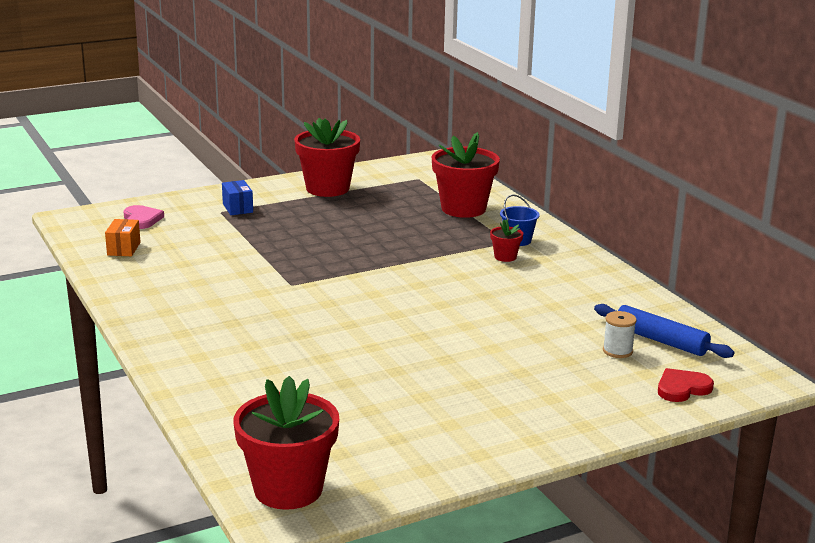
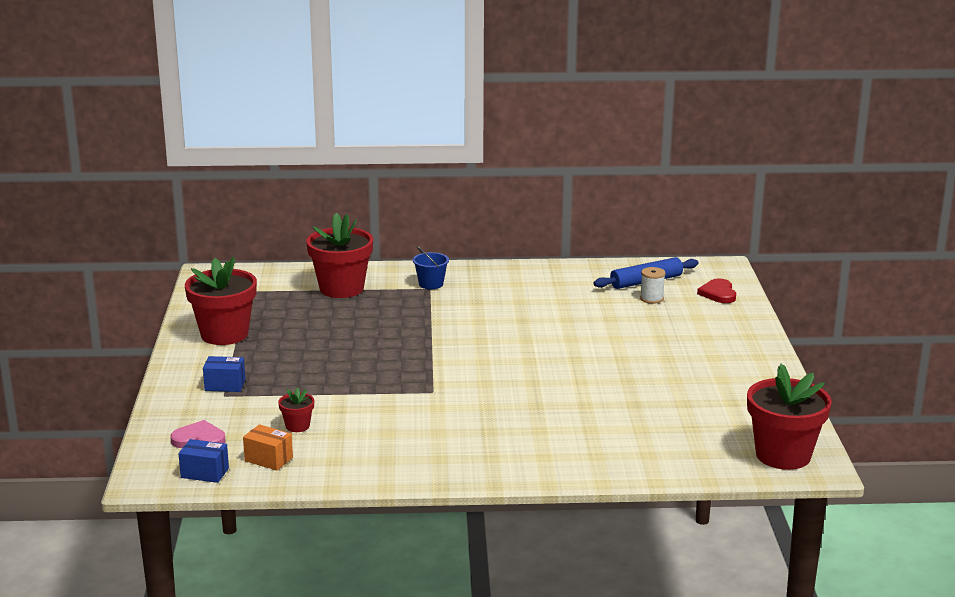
camera: 65 degrees left, 0 degrees up
red flower pot [490,220,523,262] -> red flower pot moved to [278,388,314,432]
none -> blue box [179,439,229,483]

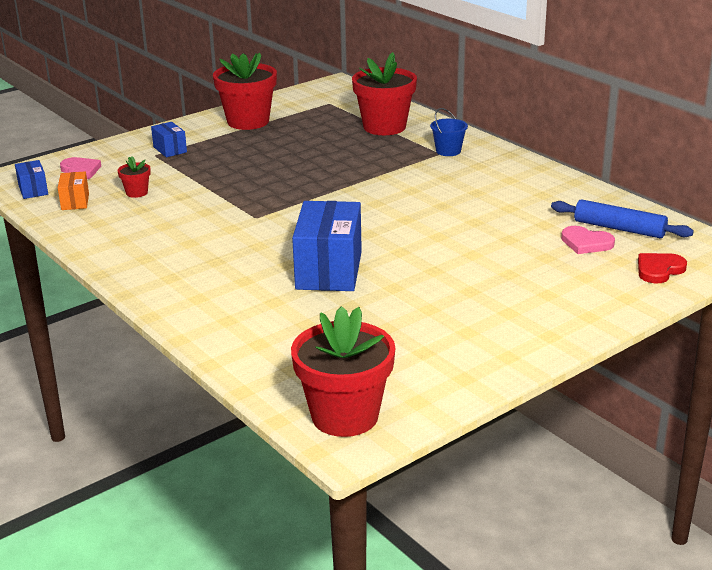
camera: 55 degrees right, 5 degrees up
white spool [640,267,665,304] -> pink heart [561,226,615,254]
none -> blue box [292,201,362,291]

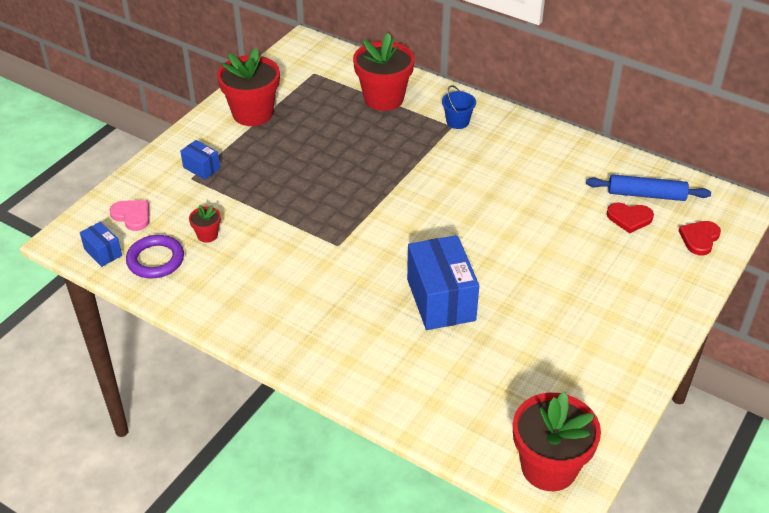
camera: 20 degrees left, 15 degrees up
orange box [58,171,89,210] -> purple ring [126,235,184,279]
pink heart [561,226,615,254] -> red heart [607,203,654,234]

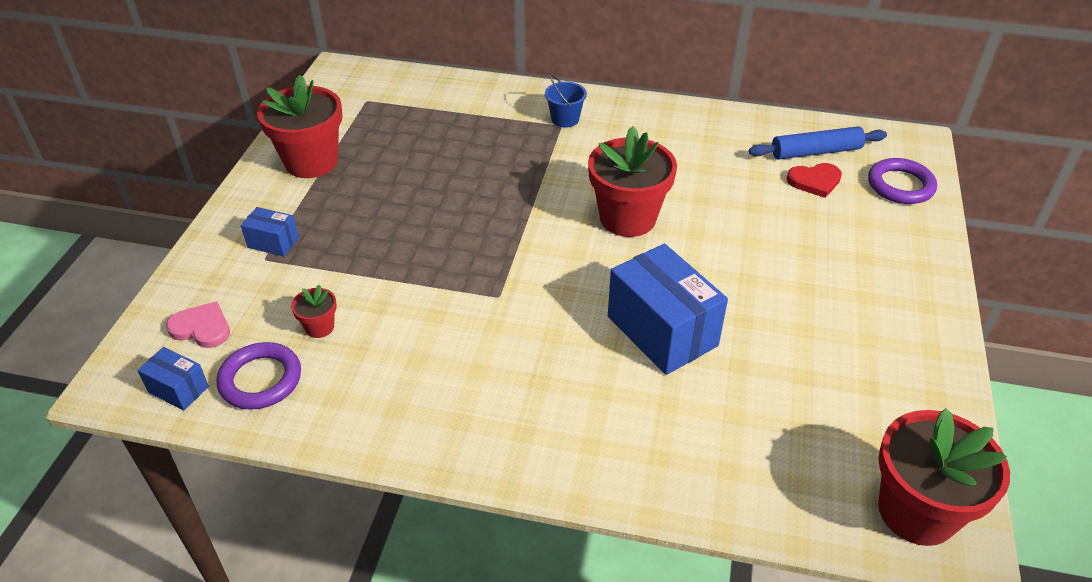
camera: 20 degrees left, 0 degrees up
red flower pot [353,33,415,111] -> red flower pot moved to [588,126,677,237]
red heart [679,221,721,255] -> purple ring [868,158,937,204]

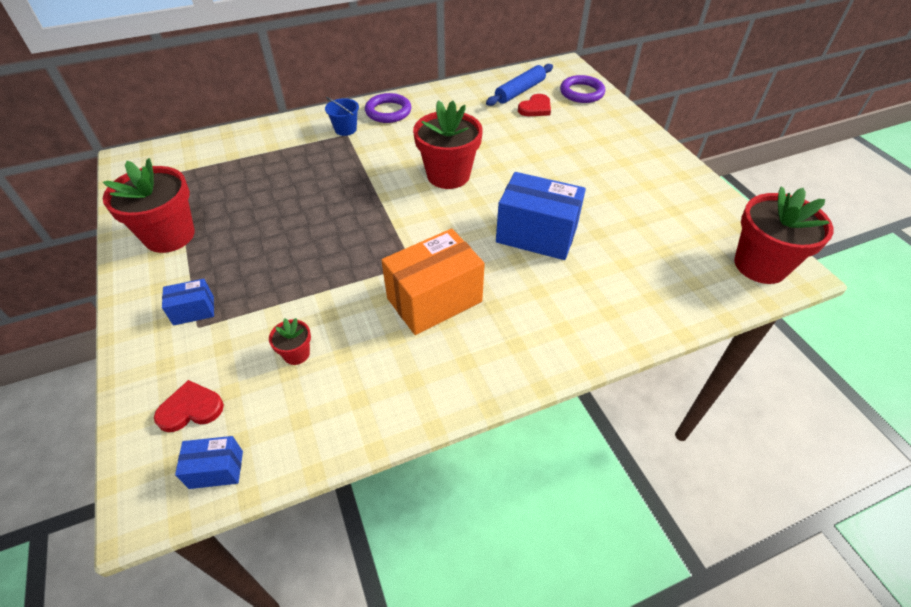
camera: 35 degrees left, 5 degrees up
pink heart [166,301,230,348] -> red heart [154,380,224,432]
purple ring [217,342,301,410] -> purple ring moved to [365,93,412,123]
none -> orange box [381,229,485,335]

